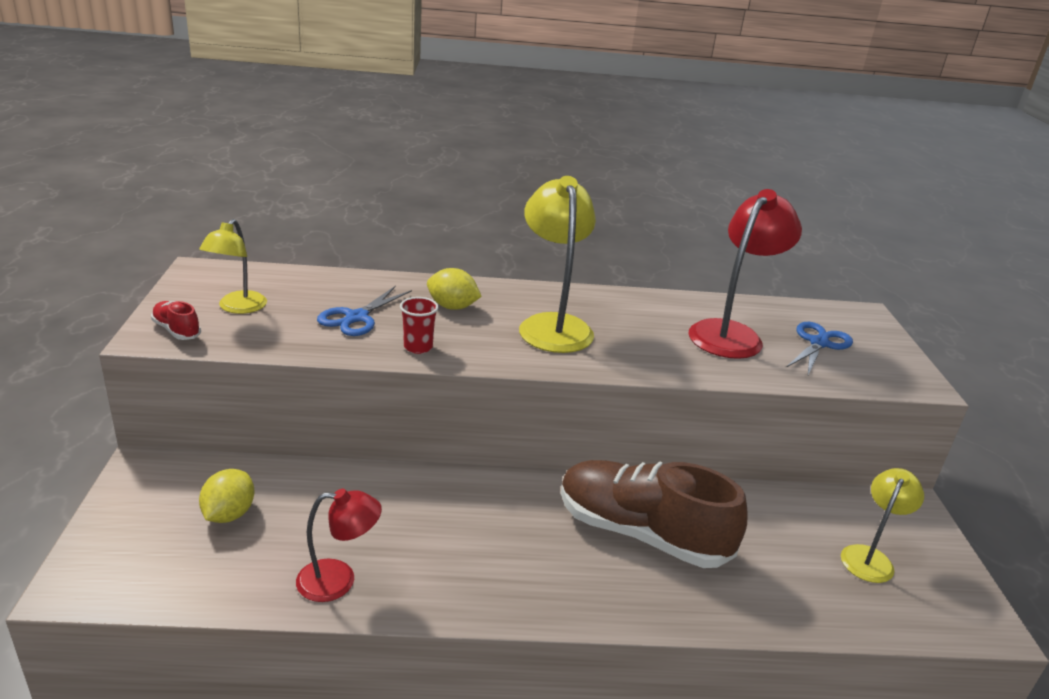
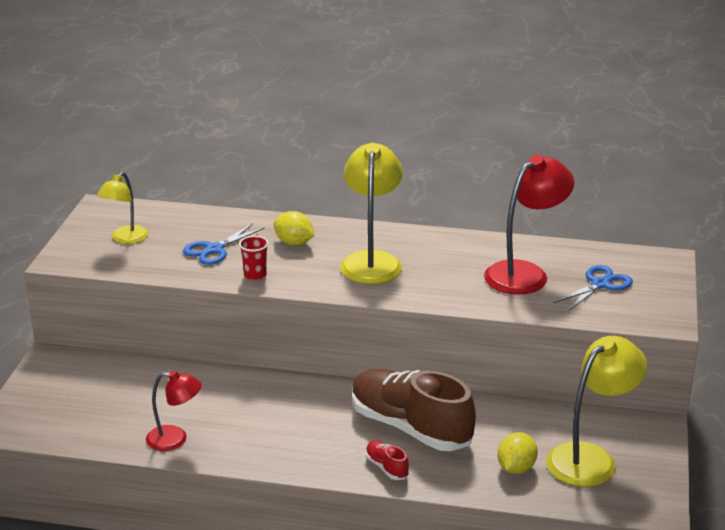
camera: 15 degrees right, 0 degrees up
red shoe [151,301,201,340] -> red shoe moved to [366,440,409,480]
yellow lemon [199,469,255,523] -> yellow lemon moved to [497,432,538,474]
yellow lamp [841,468,924,583] -> yellow lamp [546,336,647,487], size x1.66

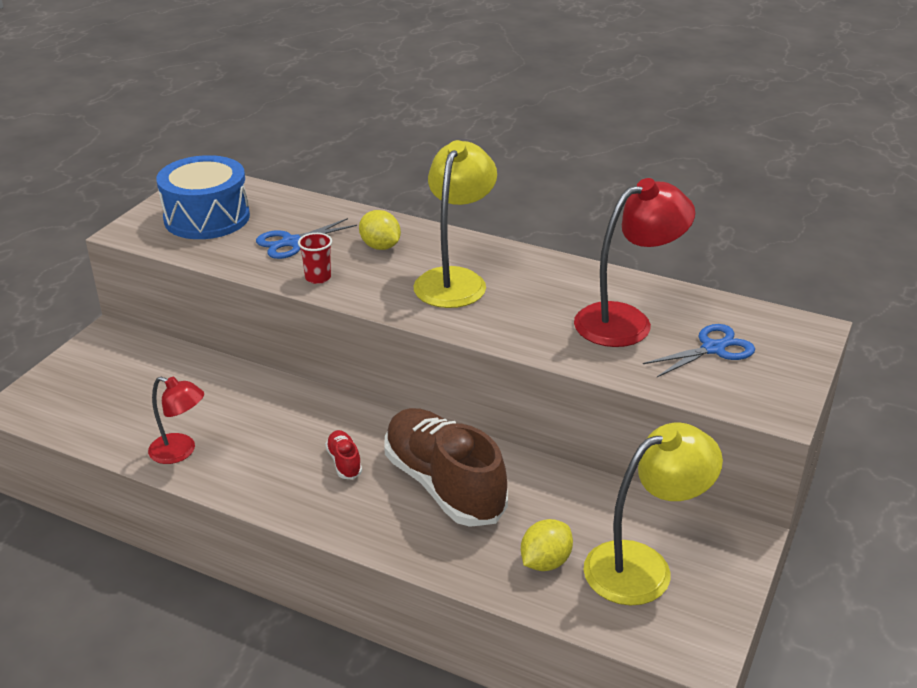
camera: 15 degrees right, 5 degrees up
yellow lamp [97,172,148,244] -> blue drum [156,155,250,239]
red shoe [366,440,409,480] -> red shoe moved to [325,430,362,480]

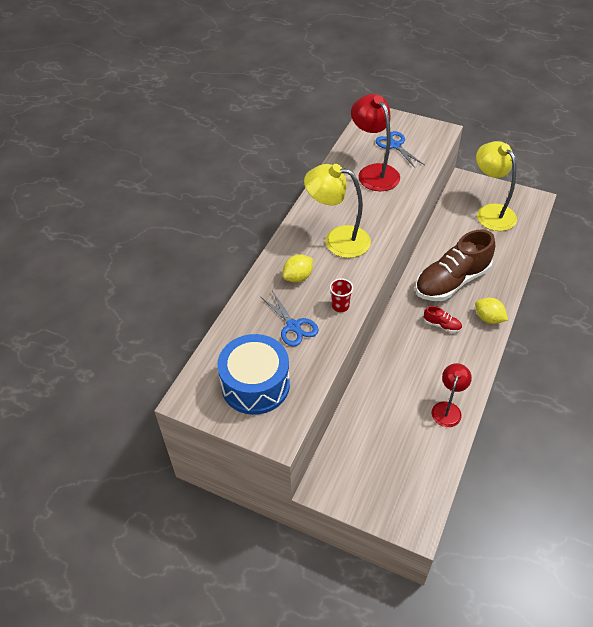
camera: 90 degrees left, 15 degrees up
red shoe [325,430,362,480] -> red shoe turned 135 degrees counterclockwise [423,306,462,333]
yellow lemon [521,519,573,571] -> yellow lemon moved to [475,298,508,324]

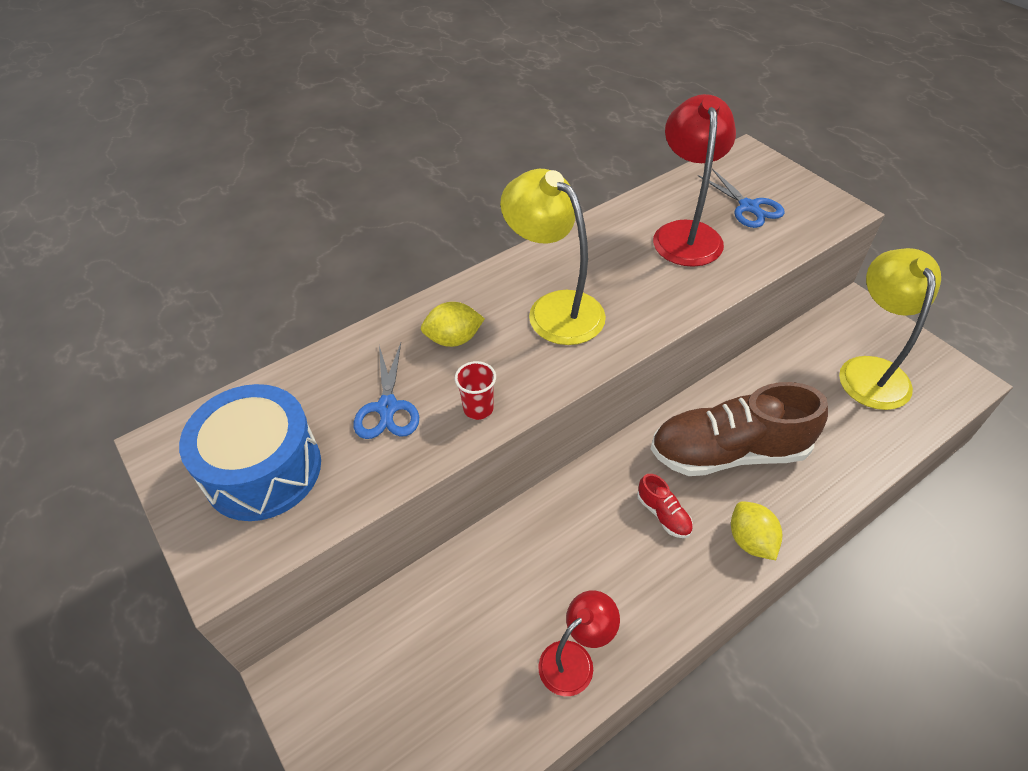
camera: 30 degrees right, 0 degrees up
blue scissors [376,131,425,168] -> blue scissors turned 150 degrees clockwise [698,169,785,228]

